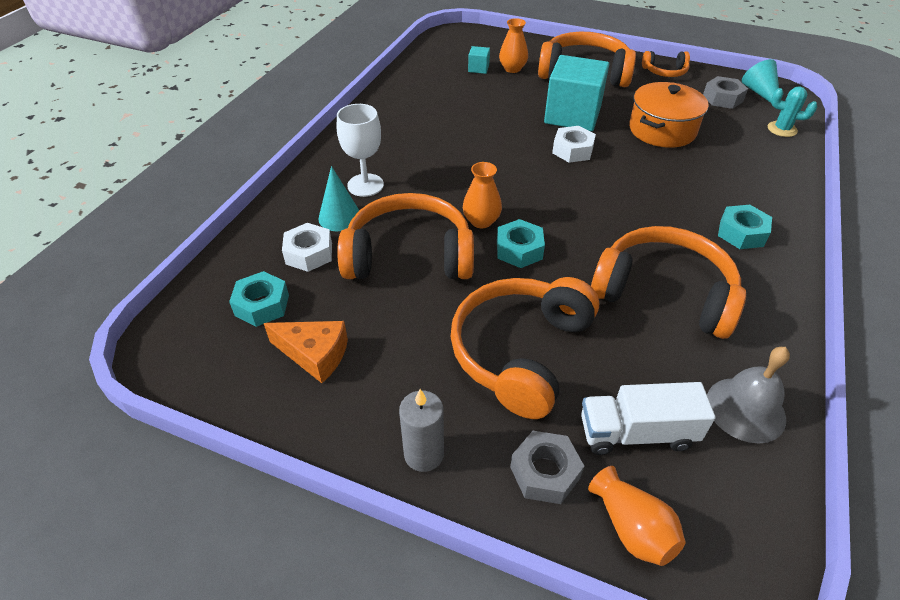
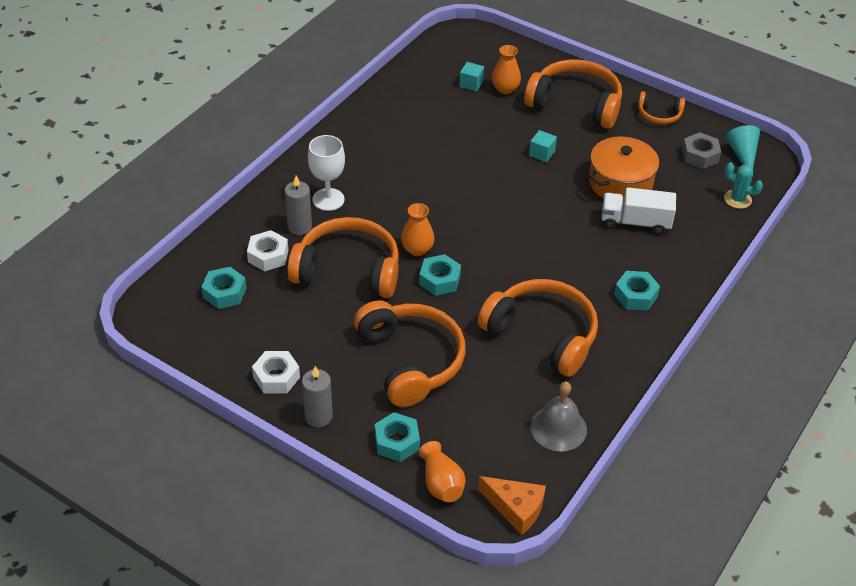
camera: 10 degrees right, 0 degrees up
orange cheese [264,321,348,383] -> orange cheese moved to [478,476,546,535]
turquoise cone [318,166,359,231] -> grey candle [284,176,312,235]
orange headphones [450,277,599,419] -> orange headphones turned 120 degrees clockwise [354,300,465,407]
grey nut [510,431,584,504] -> turquoise nut [375,412,420,462]
turquoise cube [544,55,609,131] -> turquoise cube [529,130,557,162], size x0.42
white nut [552,126,596,163] -> white nut moved to [252,351,300,393]
white truck [581,382,716,455] -> white truck moved to [602,187,676,235]

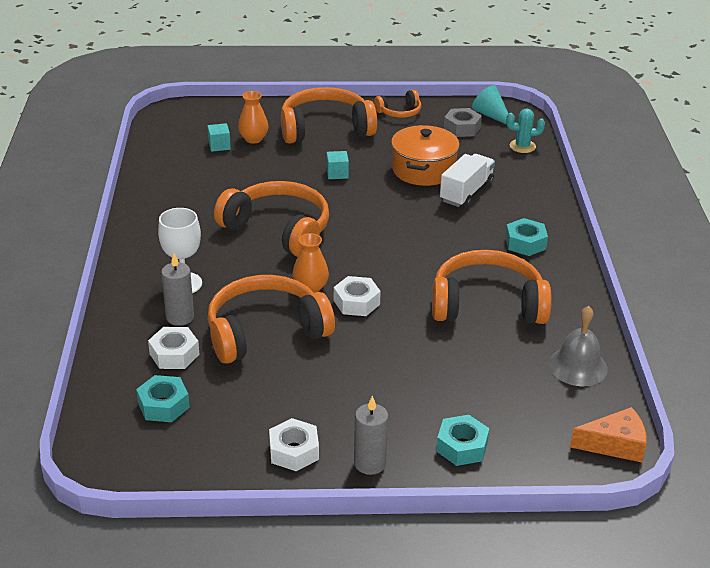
camera: 35 degrees left, 10 degrees down
orange headphones [354,300,465,407] -> orange headphones moved to [214,181,329,257]
turquoise nut [419,254,461,296] -> white nut [334,276,381,316]
orange vase [419,441,466,502] -> none
white truck [602,187,676,235] -> white truck turned 150 degrees clockwise [440,154,495,208]

